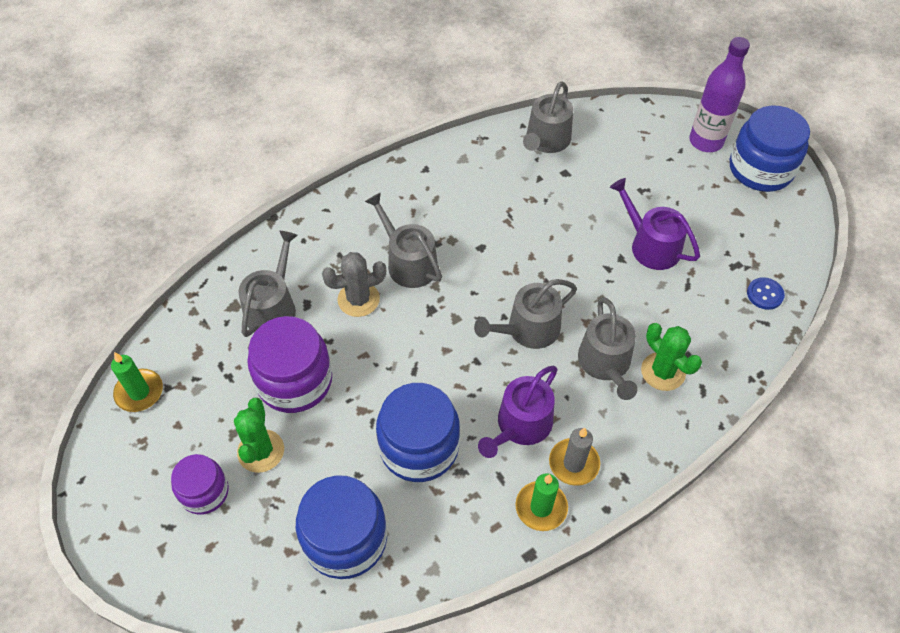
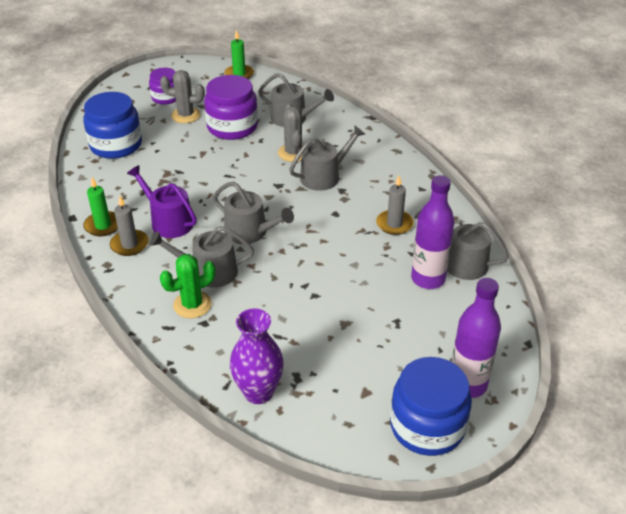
camera: 95 degrees right, 15 degrees down
green cactus [234,398,284,473] -> grey cactus [160,70,205,123]
blue jar [376,383,460,482] -> none
grey watering can [474,279,577,349] -> grey watering can turned 150 degrees clockwise [213,182,294,244]
purple watering can [610,178,700,270] -> none
blue button [747,277,785,310] -> purple vase [230,308,284,404]
none -> grey candle [376,176,414,235]
none -> purple bottle [411,175,455,289]

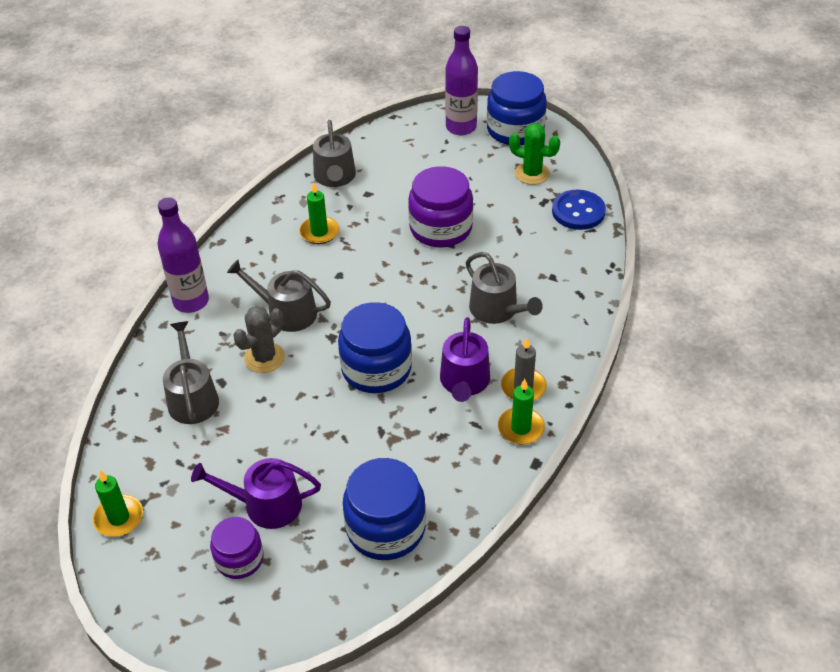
camera: 125 degrees left, 5 degrees up
grey cactus [160,70,205,123] -> purple watering can [191,458,321,529]
green cactus [160,254,215,318] -> green cactus moved to [509,123,560,185]
purple jar [204,75,258,140] -> purple jar moved to [408,166,473,248]
grey watering can [213,182,294,244] -> none
purple vase [230,308,284,404] -> blue button [552,190,606,230]
grey candle [376,176,414,235] -> green candle [299,182,339,244]
purple bottle [411,175,455,289] -> purple bottle moved to [158,197,209,313]
none -> blue jar [338,302,412,393]

